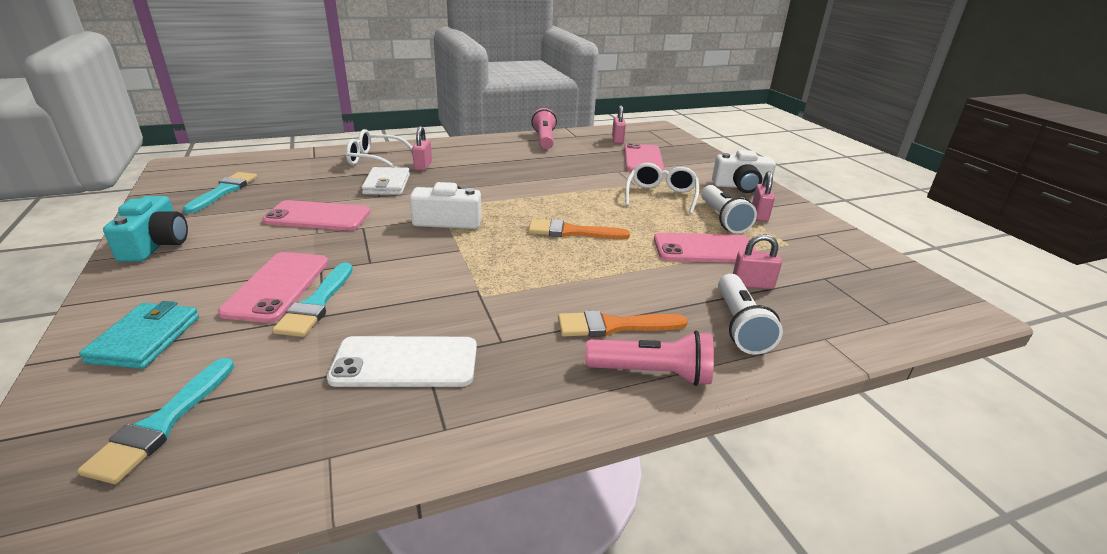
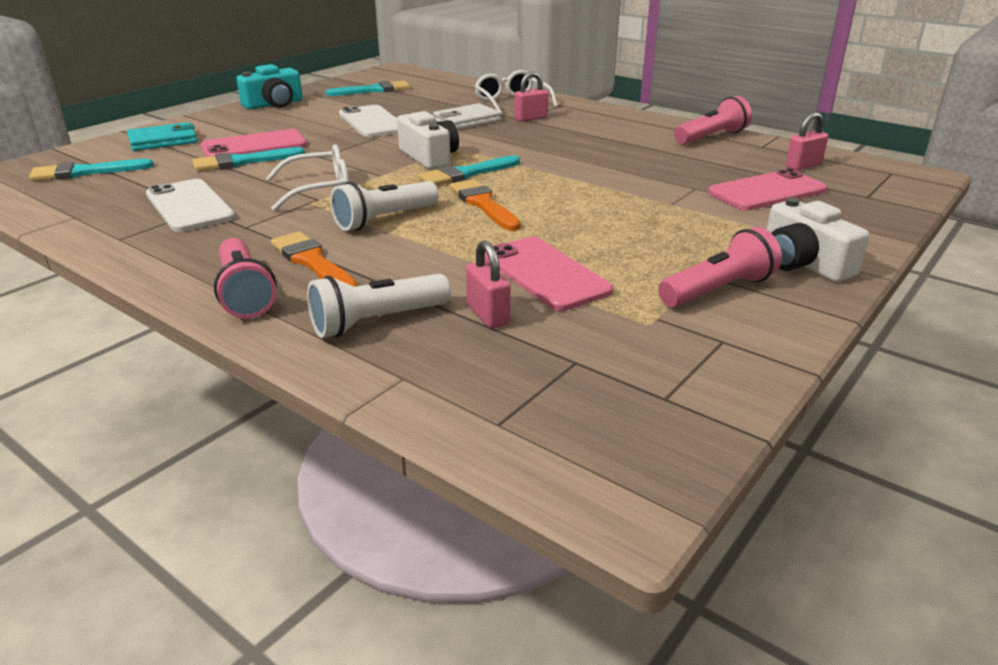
camera: 60 degrees right, 0 degrees up
pink phone [262,200,371,231] -> white phone [339,105,398,137]
white glasses [625,163,699,214] -> white glasses moved to [266,144,349,211]
white flashlight [701,185,757,233] -> white flashlight moved to [330,181,439,231]
pink padlock [752,171,775,221] -> pink flashlight [658,227,782,308]
none -> turquoise brush [418,155,520,186]

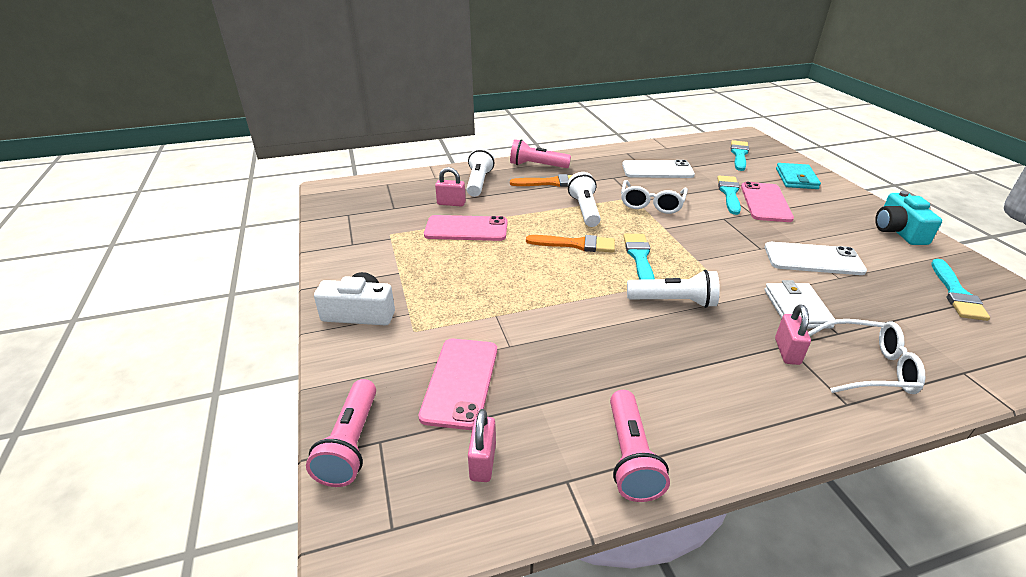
camera: 125 degrees right, 5 degrees up
white camera [397,111,459,169] -> none
pink flashlight [658,227,782,308] -> pink flashlight moved to [306,379,376,487]
none -> white flashlight [627,270,720,308]

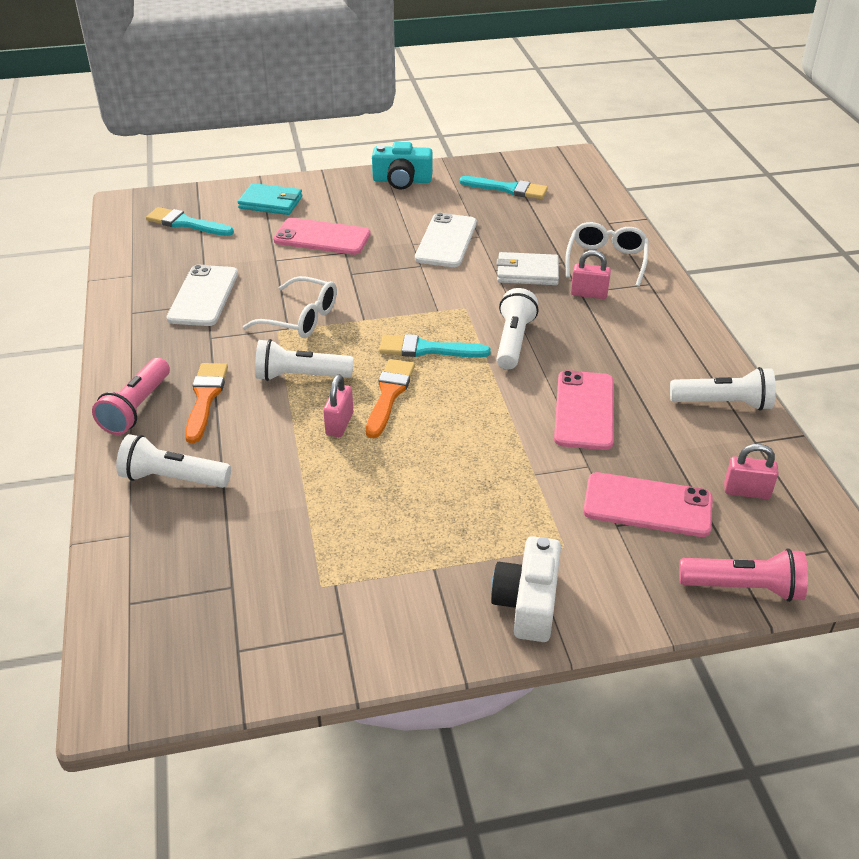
camera: 85 degrees left, 5 degrees up
pink phone [424,215,508,241] -> pink phone moved to [554,370,614,450]
pink padlock [435,167,466,207] -> pink padlock moved to [323,375,353,437]
pink flashlight [610,390,670,502] -> white flashlight [670,367,776,411]
turquoise brush [717,176,741,215] -> none

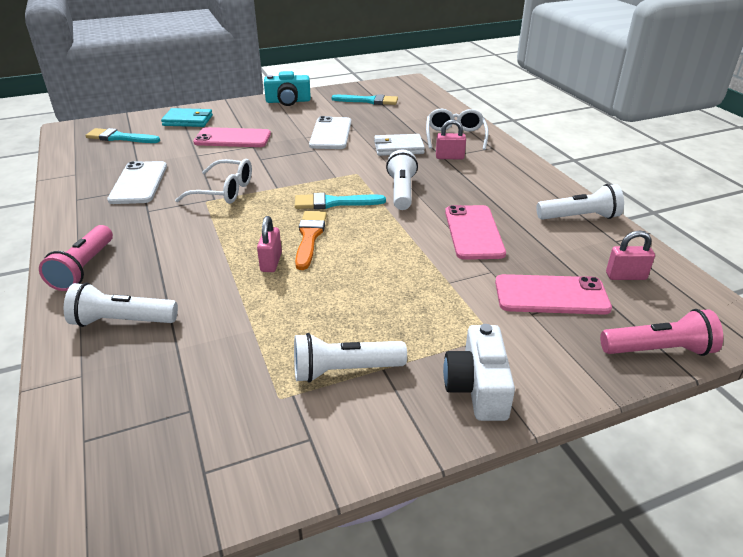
camera: 10 degrees left, 5 degrees down
orange brush [185,363,228,443] -> none
white flashlight [255,339,354,381] -> white flashlight moved to [294,333,407,383]

